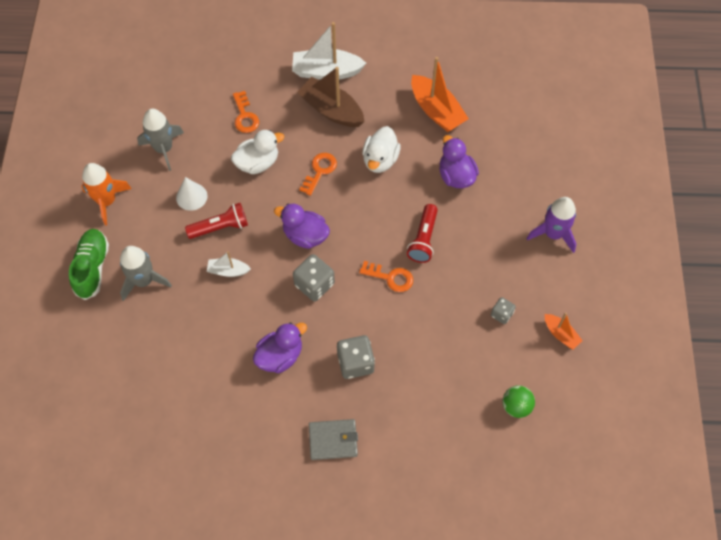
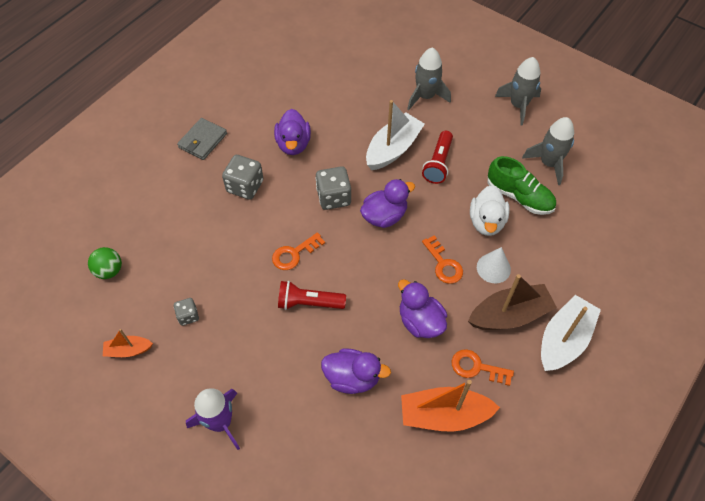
camera: 125 degrees right, 5 degrees down
green shoe [69,229,109,300] -> green shoe moved to [487,156,556,215]
orange rocket [82,163,132,226] -> grey rocket [495,57,541,126]
white cone [176,177,207,211] -> white cone moved to [477,247,511,284]
white boat [207,251,251,277] -> white boat [366,100,425,170], size x1.87
orange key [233,91,259,133] -> orange key moved to [452,349,514,386]
white duck [362,126,401,173] -> purple duck [398,279,447,338]
red flashlight [407,204,438,263] -> red flashlight turned 45 degrees counterclockwise [278,281,346,310]

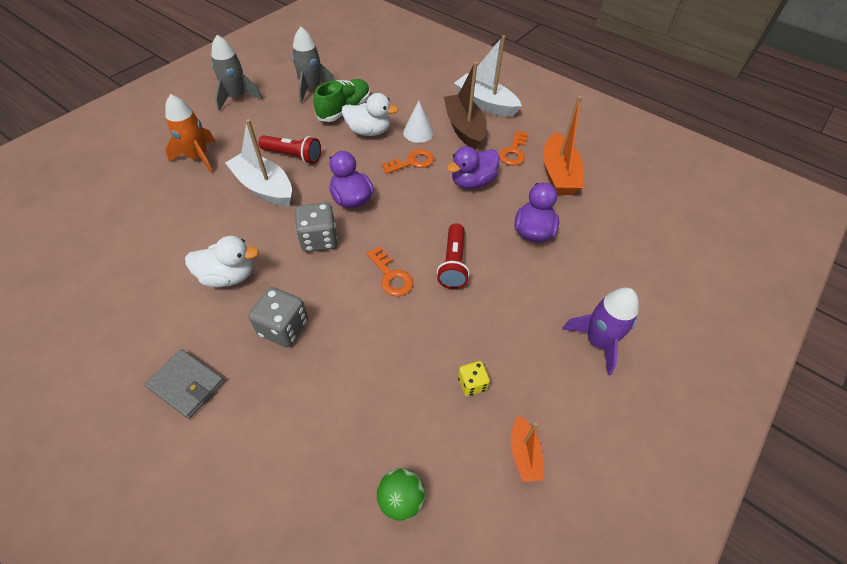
camera: 90 degrees left, 5 degrees down
grey dice [174,298,199,326] -> yellow dice [458,361,490,396]
purple duck [274,109,311,155] -> white duck [185,236,259,287]
grey rocket [407,48,451,110] -> orange rocket [165,94,215,173]

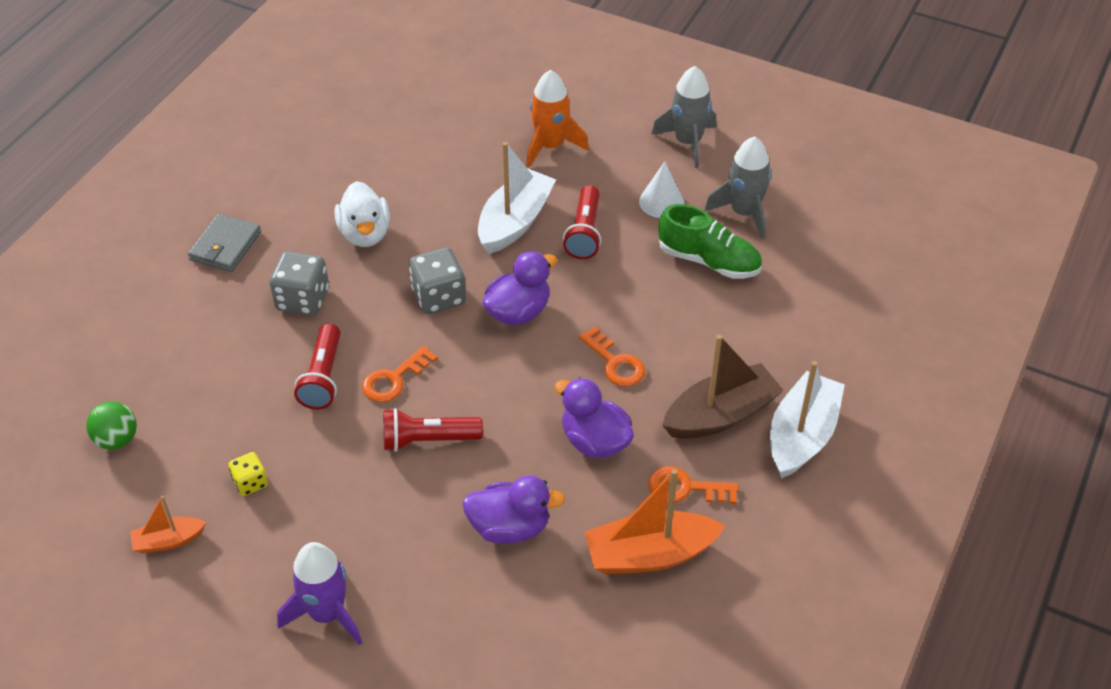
camera: 80 degrees right, 5 degrees down
white duck [342,93,398,136] -> none
white cone [403,101,434,143] -> white cone moved to [639,161,684,218]
none -> red flashlight [294,323,341,409]

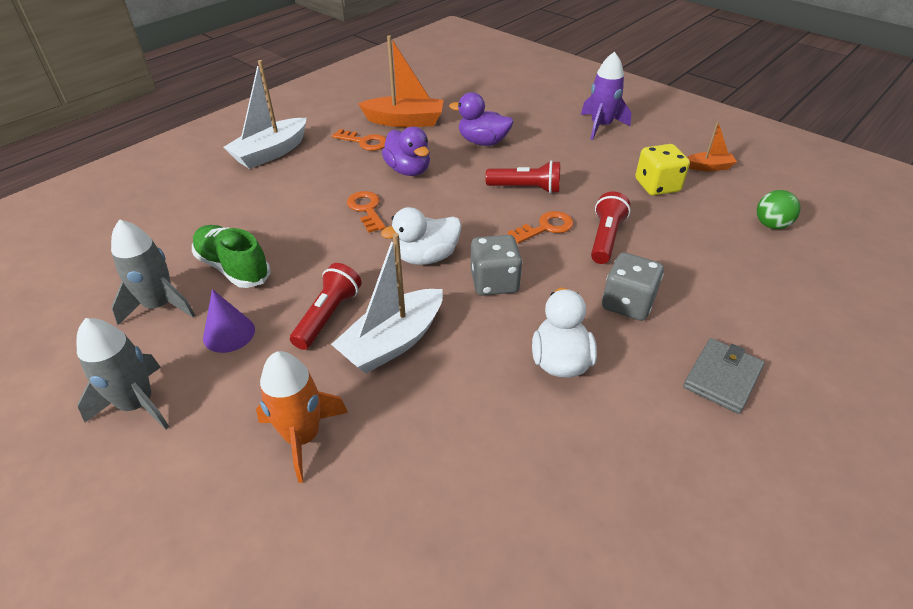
camera: 165 degrees left, 5 degrees down
yellow dice [228,452,268,496] -> yellow dice [635,144,690,196], size x1.73
purple duck [482,251,557,325] -> white duck [381,207,461,265]
white cone [639,161,684,218] -> purple cone [203,289,255,353]
brown boat [662,335,784,439] -> none

